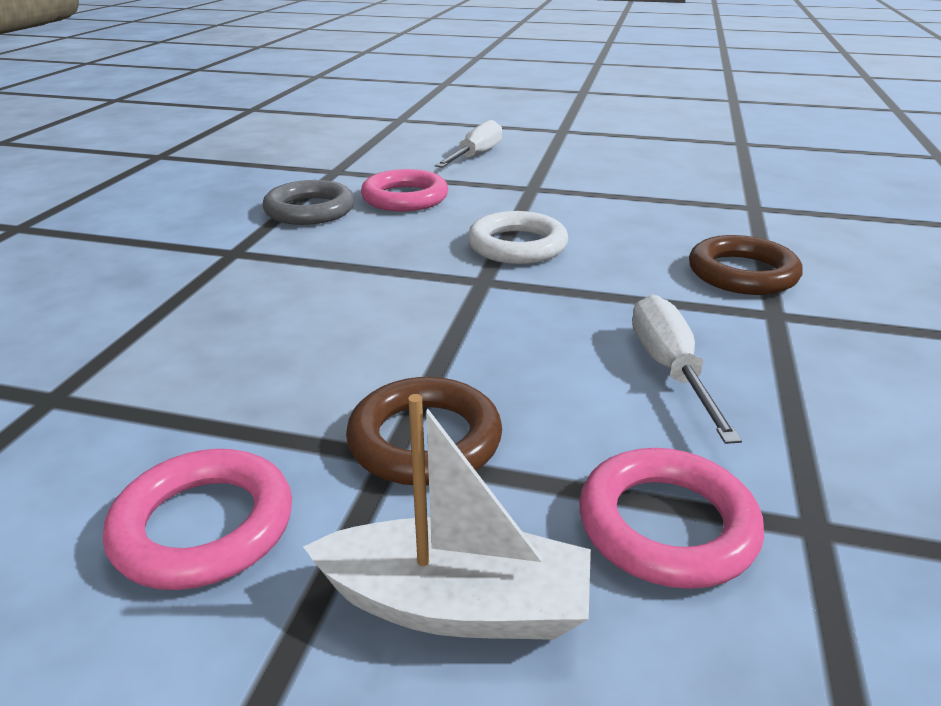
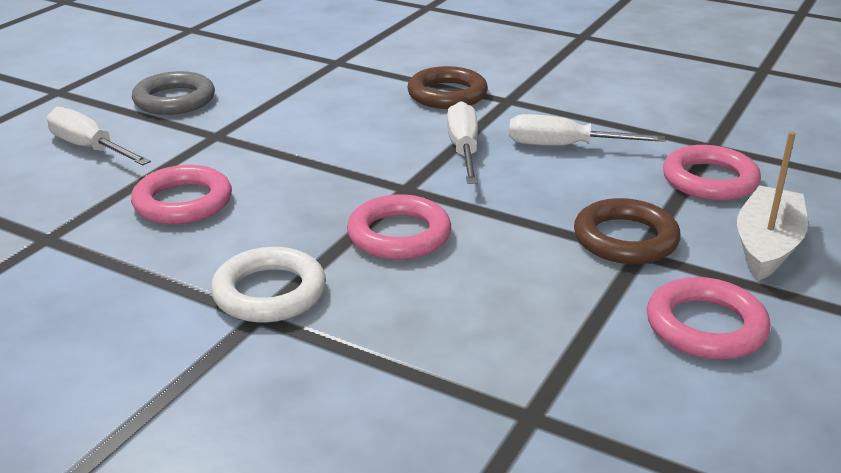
camera: 75 degrees left, 0 degrees up
grey ring [262,180,355,225] -> grey ring moved to [132,71,215,115]
white ring [468,211,568,264] -> white ring moved to [211,247,326,323]
none -> pink ring [347,194,451,260]
none -> white screwdriver [447,101,478,184]

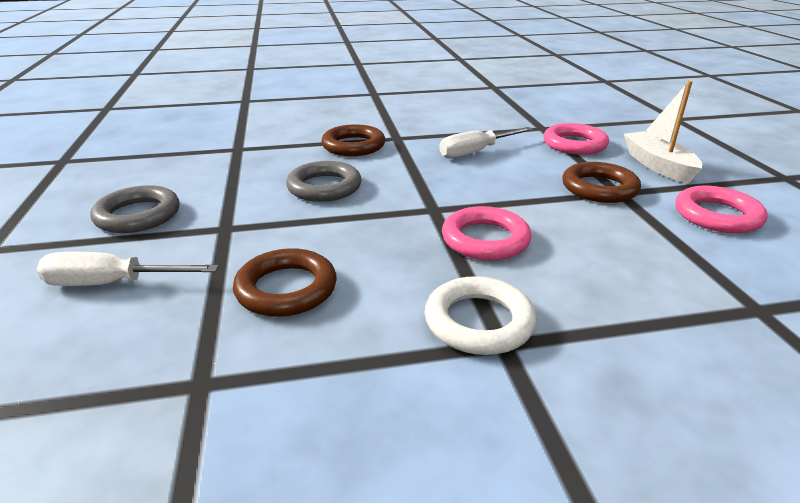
camera: 40 degrees left, 0 degrees up
pink ring [131,165,232,224] -> brown ring [233,248,337,317]
white screwdriver [447,101,478,184] -> none
none -> grey ring [286,161,362,202]

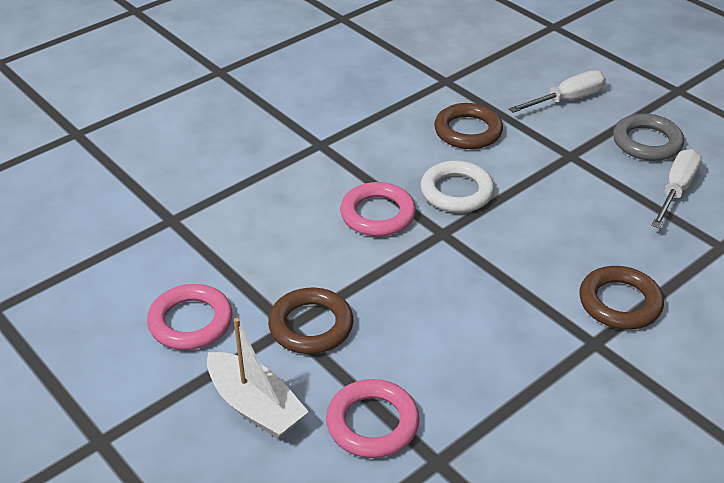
camera: 150 degrees right, 10 degrees up
grey ring [286,161,362,202] -> none
white ring [425,276,537,355] -> white ring moved to [420,161,494,213]
white screwdriver [439,127,533,158] -> white screwdriver moved to [651,149,702,228]

